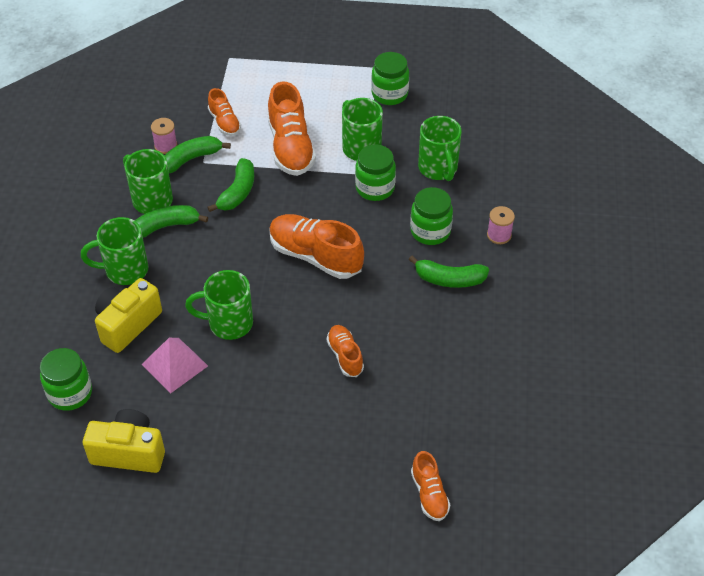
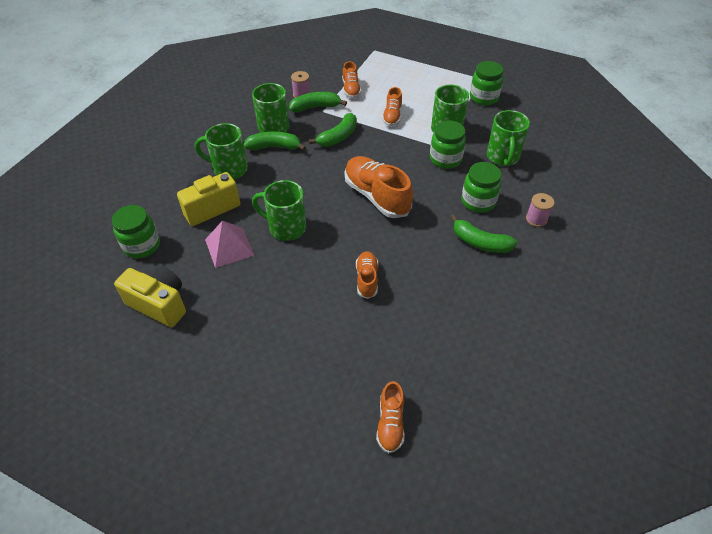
camera: 20 degrees right, 0 degrees up
orange shoe [267,82,316,176] -> orange shoe [382,87,402,126], size x0.55

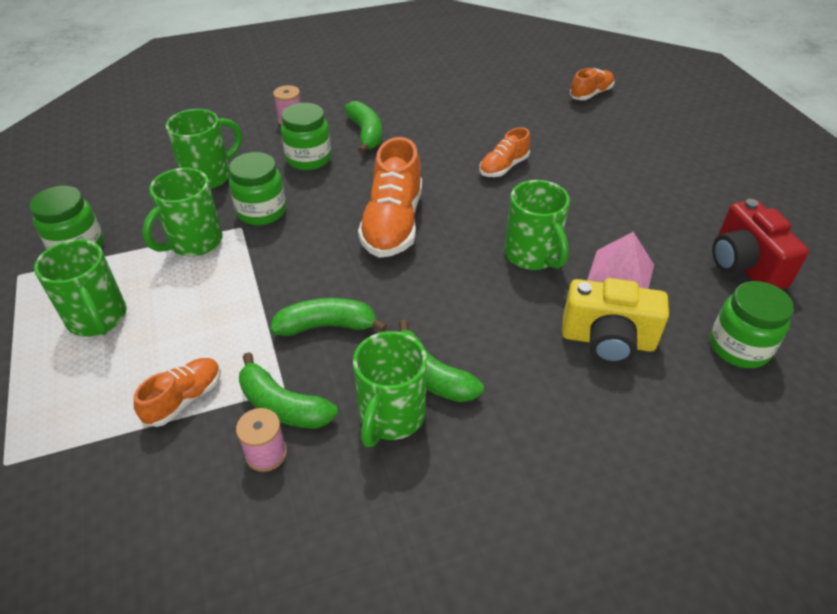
camera: 135 degrees left, 5 degrees down
yellow camera [114,267,186,327] -> red camera [712,199,809,289]
green mug [195,123,248,179] -> green mug moved to [34,239,126,337]
orange shoe [382,87,402,126] -> none

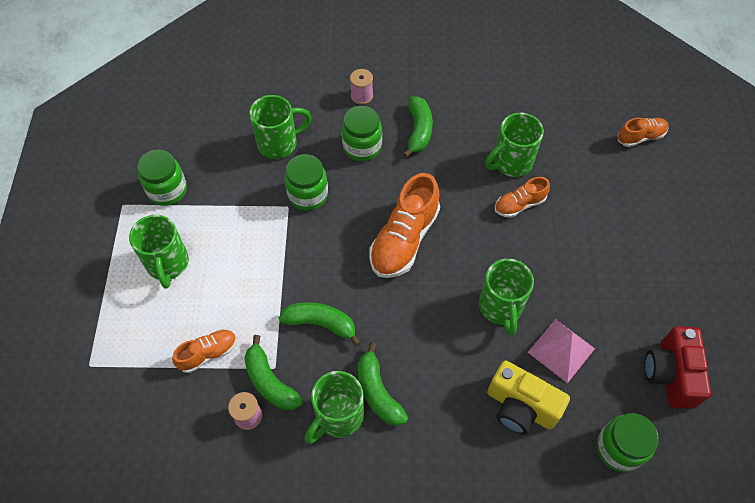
camera: 20 degrees right, 15 degrees up
green mug [142,168,223,256] -> green mug moved to [485,113,544,177]

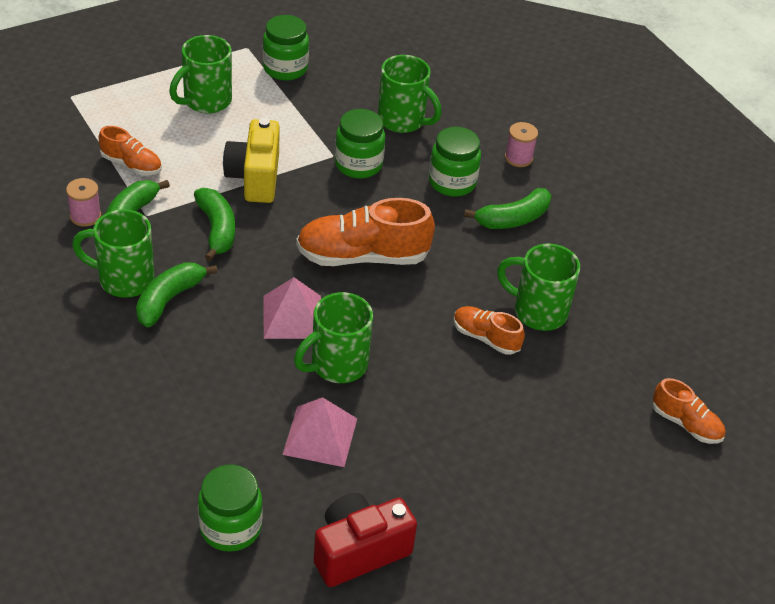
camera: 55 degrees right, 15 degrees down
yellow camera [487,361,570,435] -> yellow camera moved to [223,118,280,203]
none -> pink pyramid [264,277,321,339]

